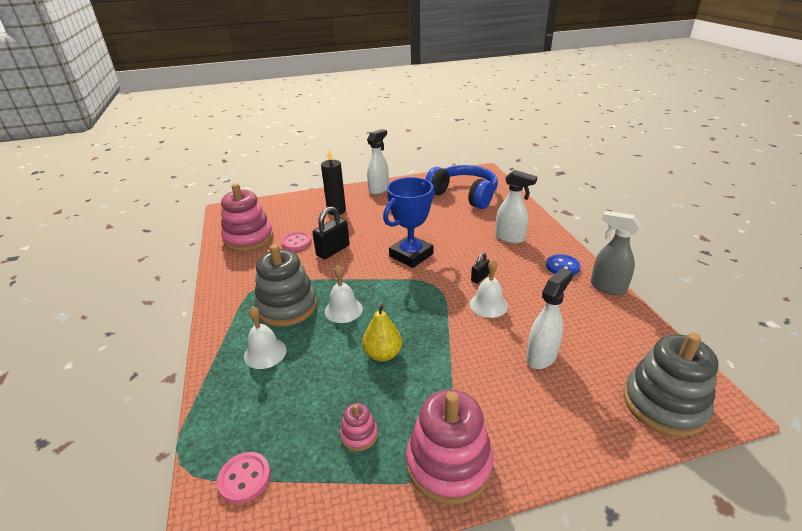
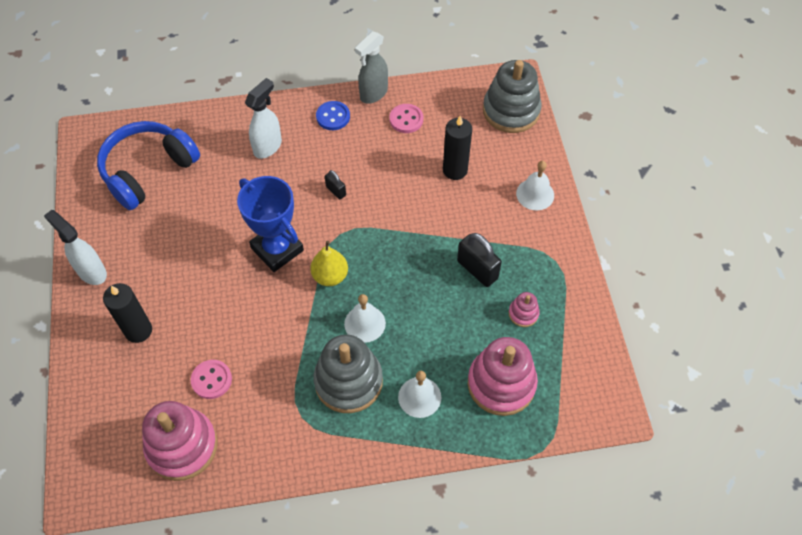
camera: 85 degrees left, 25 degrees up
pink button [217,452,271,504] -> pink button moved to [390,104,423,133]
black padlock [312,206,350,259] -> black padlock moved to [457,233,502,287]
yellow pear [362,304,402,362] -> yellow pear moved to [310,241,348,286]
pink stacking toy [406,390,494,505] -> pink stacking toy moved to [468,337,538,416]
white bell [470,259,508,318] -> white bell moved to [516,161,554,210]
white spray bottle [526,268,573,369] -> black candle [443,116,472,180]

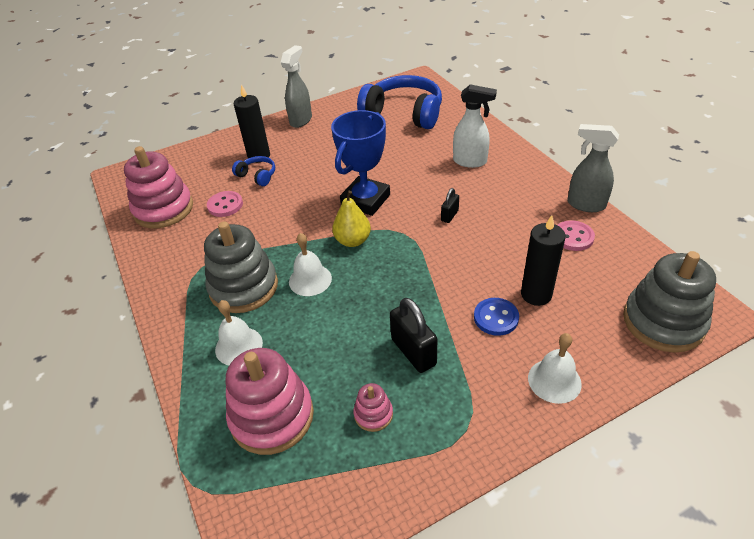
camera: 75 degrees right, 15 degrees down
white spray bottle [44,210,107,285] -> grey spray bottle [281,45,312,128]
blue button [316,101,350,130] -> blue button moved to [474,298,519,336]
black padlock [457,233,502,287] -> black padlock turned 60 degrees counterclockwise [390,298,437,373]
none -> blue headphones [232,156,275,186]

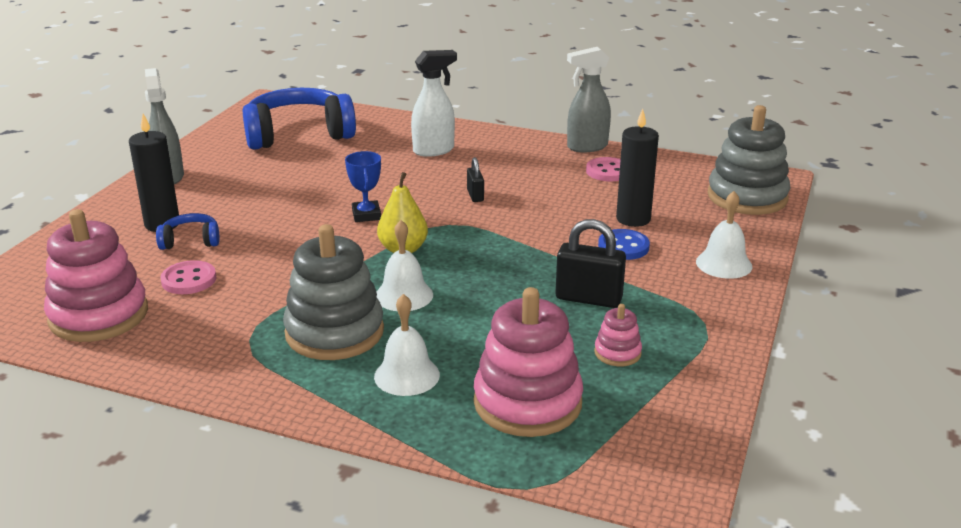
camera: 45 degrees left, 15 degrees down
blue trophy [331,110,390,216] -> blue trophy [345,151,381,222], size x0.53

